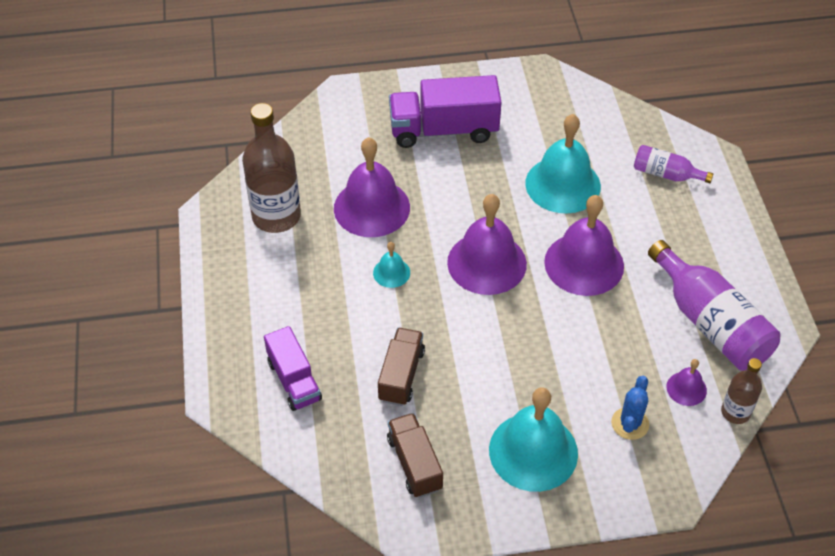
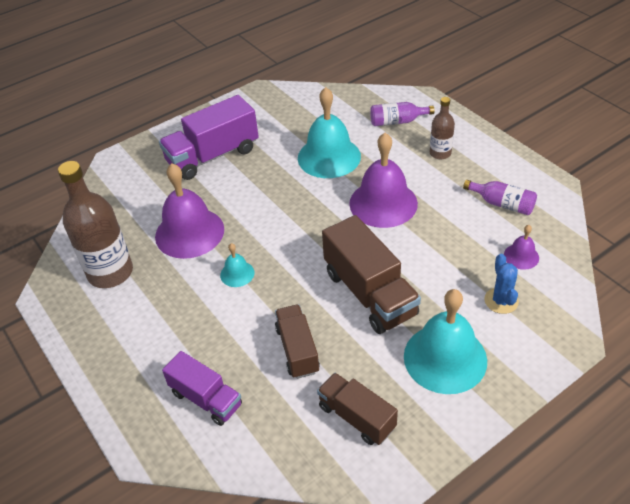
camera: 25 degrees left, 5 degrees down
purple bell [447,194,527,295] -> none
purple bottle [648,240,781,371] -> purple bottle [463,180,537,215], size x0.53
brown bottle [721,358,762,424] -> brown bottle moved to [430,97,455,159]
none -> brown truck [322,215,421,334]

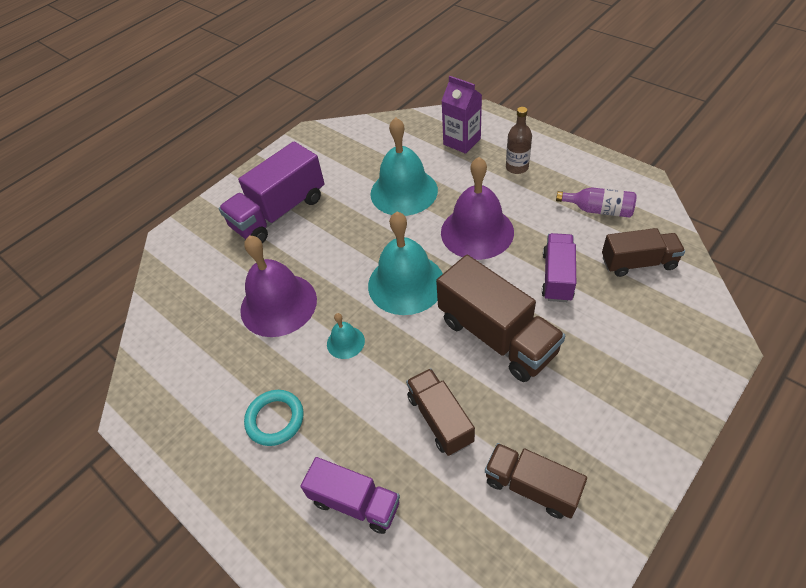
camera: 10 degrees left, 5 degrees up
brown bottle [58,161,133,288] -> none
purple bottle [370,102,435,126] -> purple carton [441,76,482,154]
turquoise bell [404,289,487,394] -> turquoise bell moved to [368,212,443,315]
blue cactus [484,254,519,314] -> none
purple bell [504,225,539,270] -> brown truck [602,228,685,277]
none -> turquoise ring [244,390,304,446]
none -> purple truck [542,233,576,302]

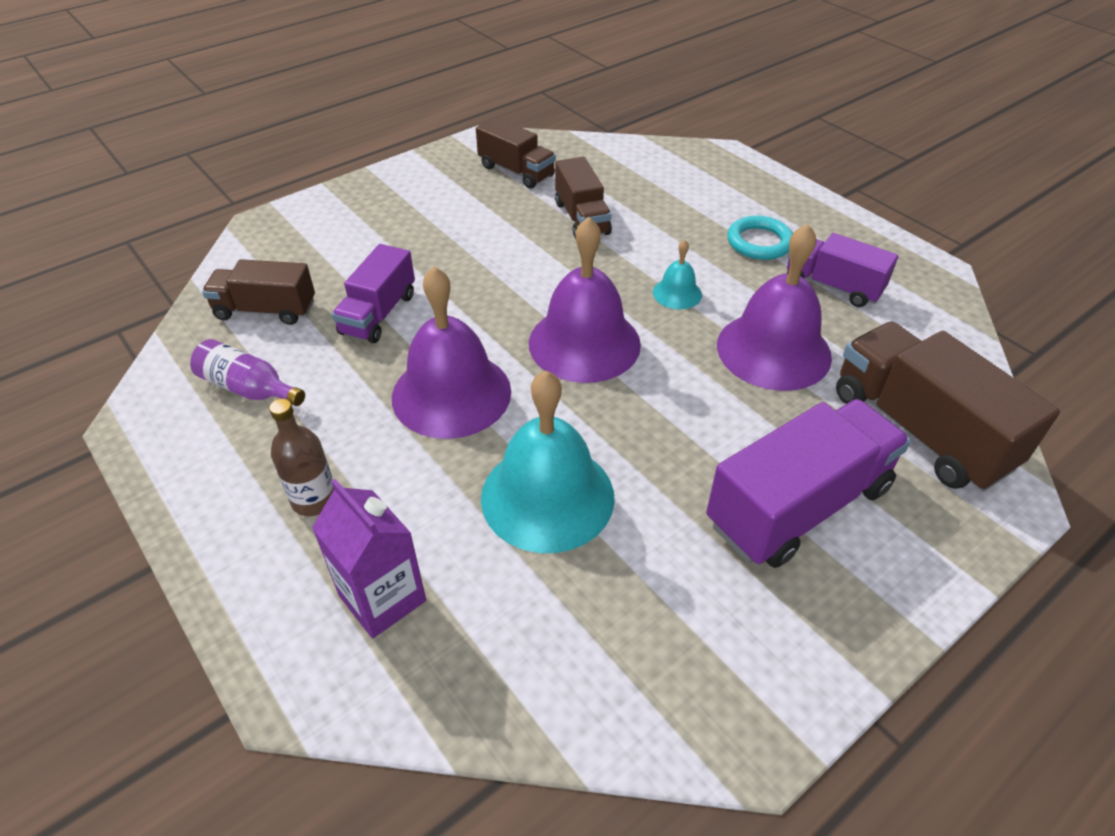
camera: 175 degrees left, 5 degrees down
purple truck [300,457,400,534] -> purple truck moved to [787,233,898,307]
turquoise bell [368,212,443,315] -> purple bell [529,217,641,383]
brown truck [436,255,565,382] -> brown truck moved to [836,322,1060,492]

